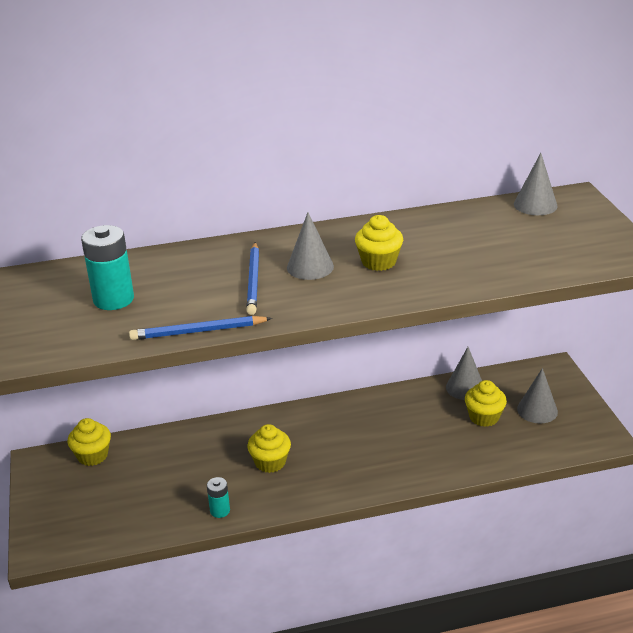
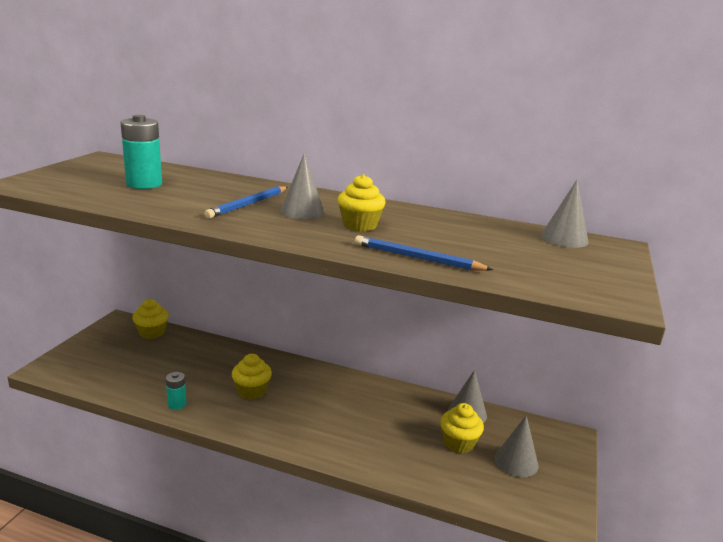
camera: 30 degrees right, 10 degrees down
blue pencil [129,316,272,340] -> blue pencil moved to [355,235,493,271]

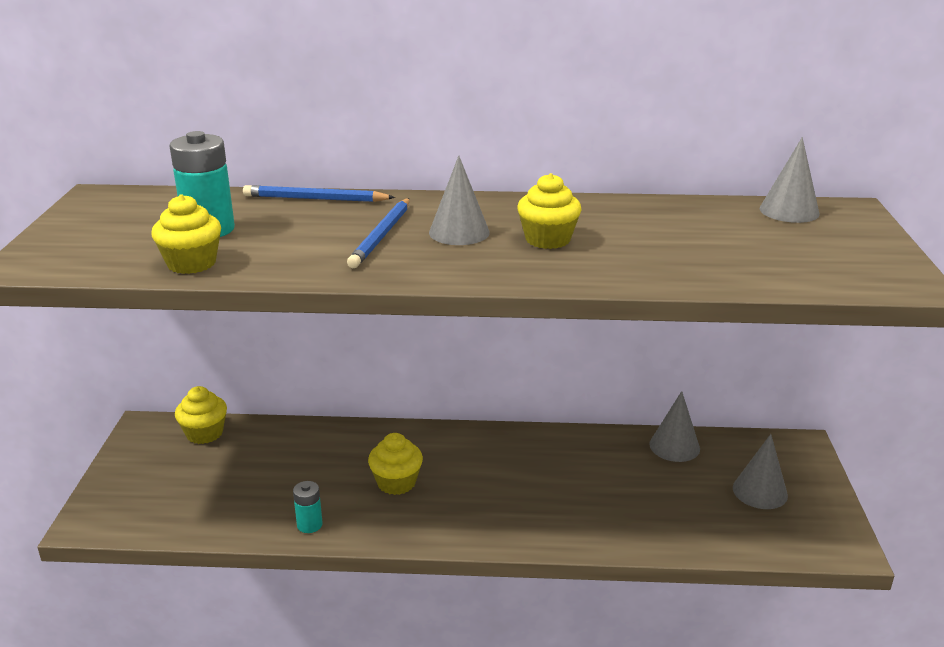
camera: 15 degrees left, 5 degrees up
blue pencil [355,235,493,271] -> blue pencil moved to [243,185,395,202]
yellow cupcake [440,403,484,453] -> yellow cupcake moved to [151,194,221,274]

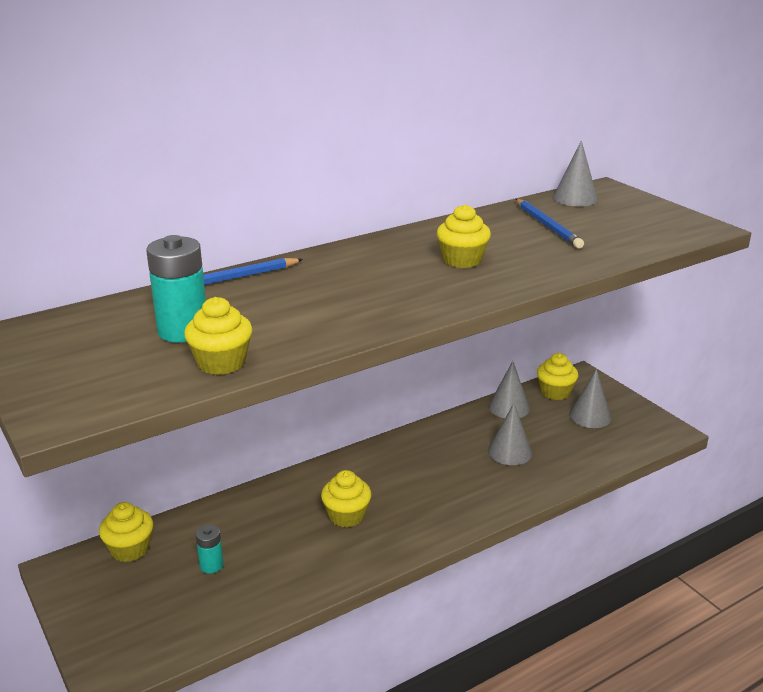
camera: 35 degrees left, 0 degrees up
turquoise battery [293,481,323,533] -> turquoise battery moved to [196,525,223,573]
blue pencil [347,198,410,268] -> blue pencil moved to [516,199,584,248]
grey cone [429,155,490,245] -> grey cone moved to [488,403,532,465]
none -> yellow cupcake [537,353,578,400]

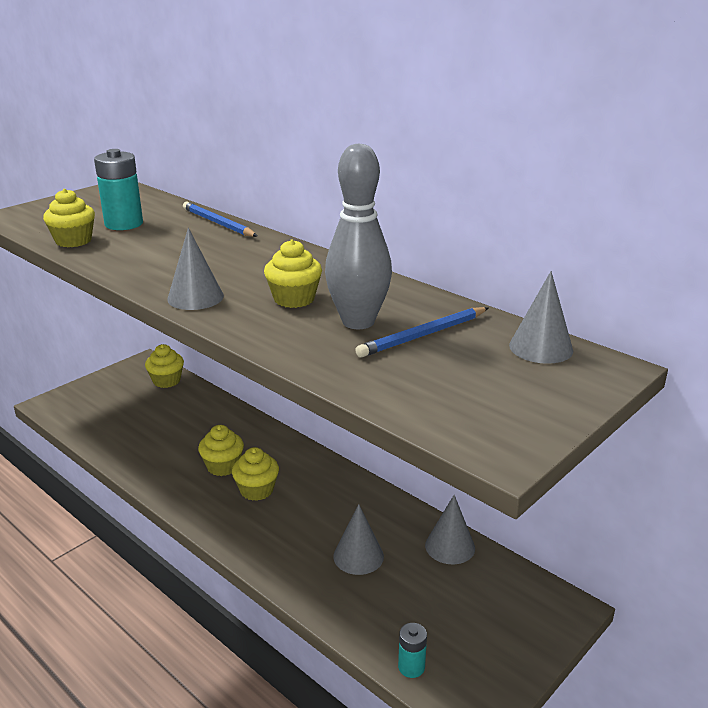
camera: 75 degrees right, 0 degrees up
turquoise battery [196,525,223,573] -> turquoise battery moved to [398,623,427,678]
yellow cupcake [537,353,578,400] -> yellow cupcake moved to [232,447,279,501]
grey cone [569,369,611,428] -> grey cone moved to [167,228,224,310]
none -> grey bowling pin [325,144,392,329]

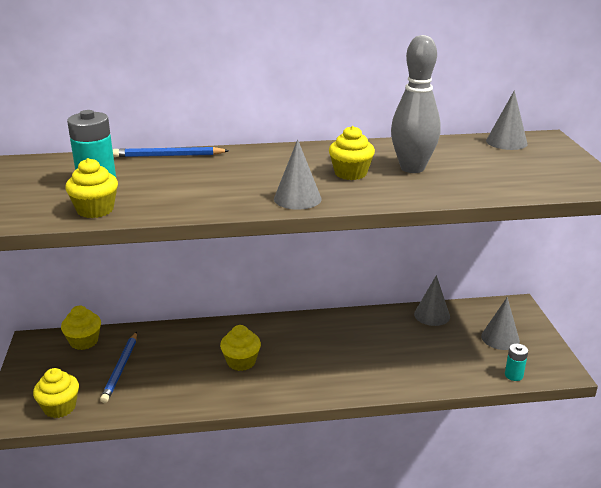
camera: 50 degrees left, 0 degrees up
yellow cupcake [232,447,279,501] -> yellow cupcake moved to [33,368,79,418]
grey cone [333,504,384,575] -> grey cone moved to [481,297,520,350]
blue pencil [355,307,488,358] -> blue pencil moved to [100,332,137,403]

